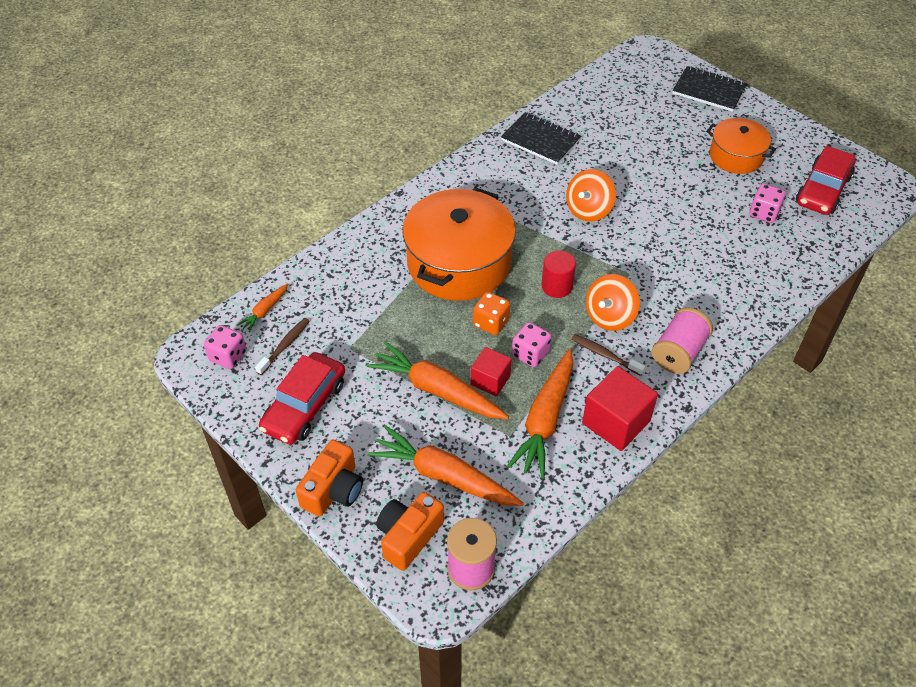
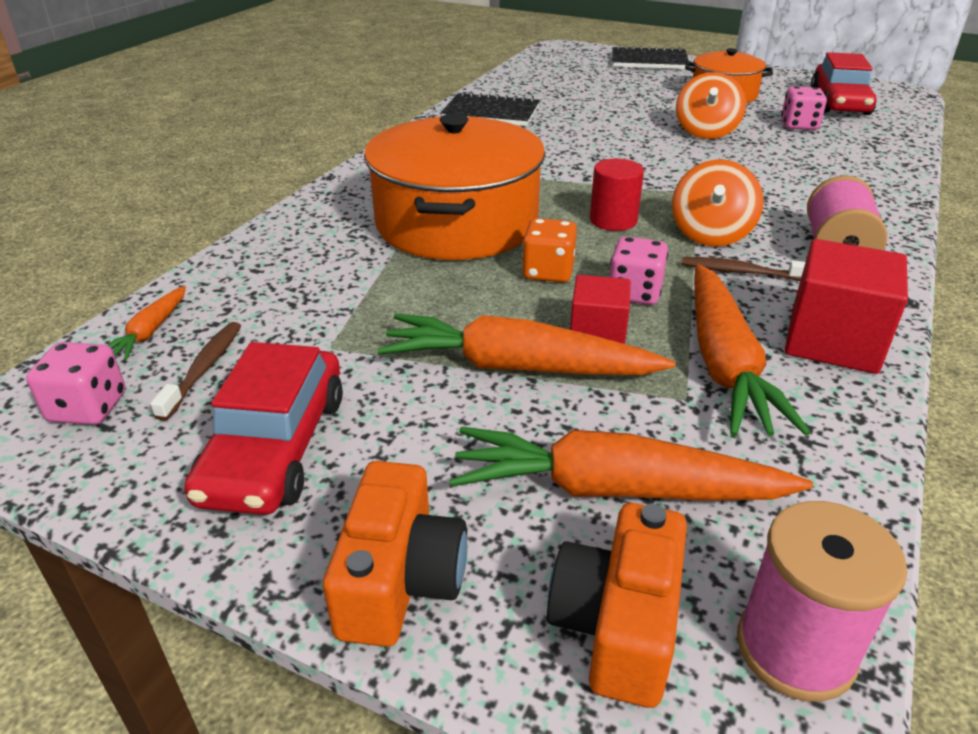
camera: 20 degrees left, 15 degrees down
orange spinning top [566,169,616,222] -> orange spinning top moved to [676,72,746,139]

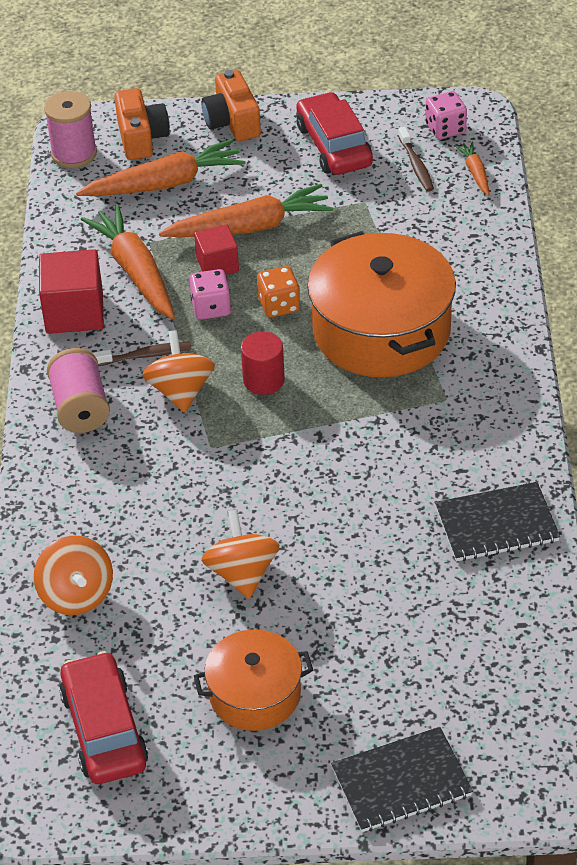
camera: 155 degrees right, 10 degrees up
pink dice [781,86,827,130] -> none
none -> orange spinning top [34,536,113,615]

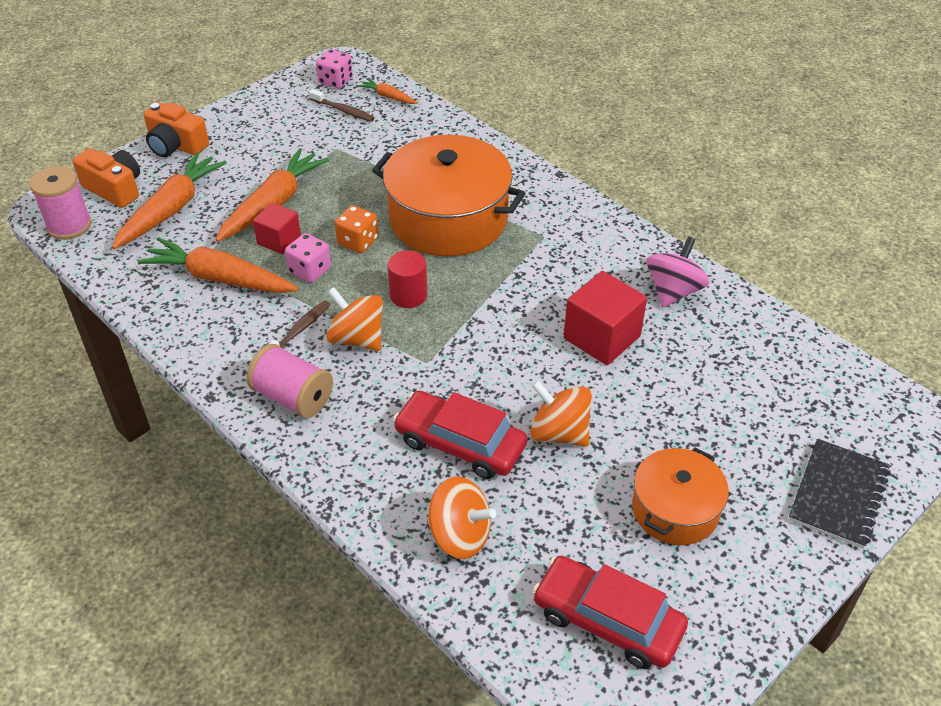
camera: 45 degrees left, 0 degrees up
red cube [39,249,104,334] -> red cube moved to [564,271,647,365]
red car [296,92,373,175] -> red car moved to [393,391,527,479]
black notebook [435,482,560,561] -> pink spinning top [646,236,709,307]

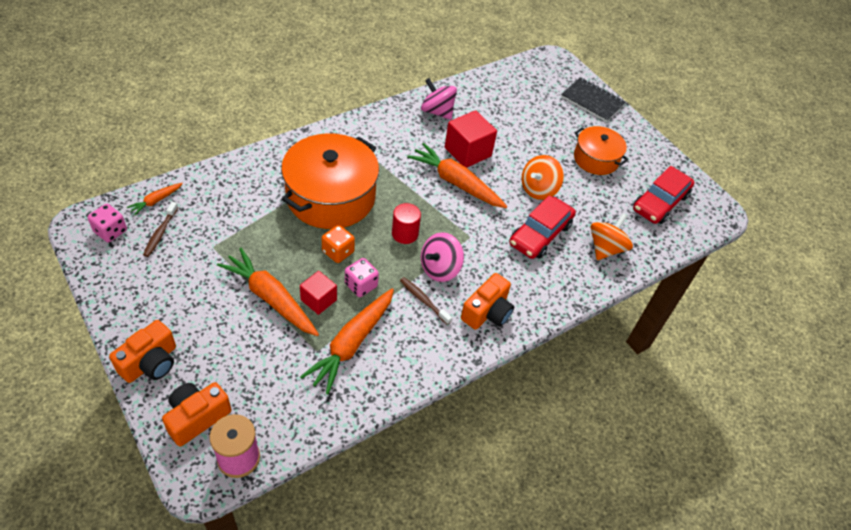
camera: 85 degrees left, 5 degrees up
orange carrot [112,152,227,249] -> orange carrot moved to [407,143,507,208]
pink spool [247,344,333,418] -> orange camera [461,273,514,330]
brown toothbrush [309,89,375,122] -> brown toothbrush turned 150 degrees clockwise [143,202,178,257]
orange spinning top [326,287,383,351] -> pink spinning top [421,232,464,282]

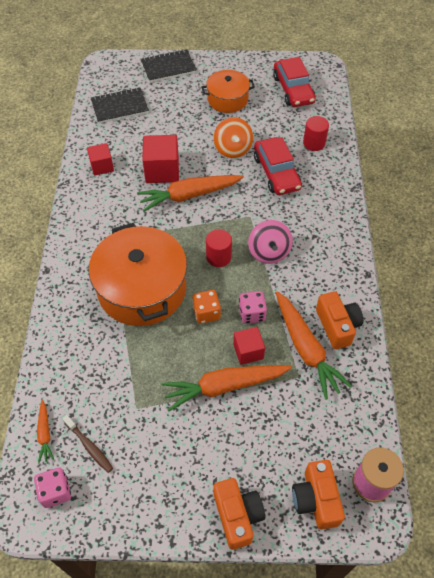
camera: 50 degrees left, 5 degrees up
brown toothbrush [400,277,452,325] -> none
pink spinning top [421,78,457,120] -> red cube [87,143,114,176]
orange camera [461,273,514,330] -> orange camera moved to [316,291,363,349]
orange spinning top [590,213,633,260] -> red cylinder [303,116,329,151]
none -> black notebook [91,87,149,123]

